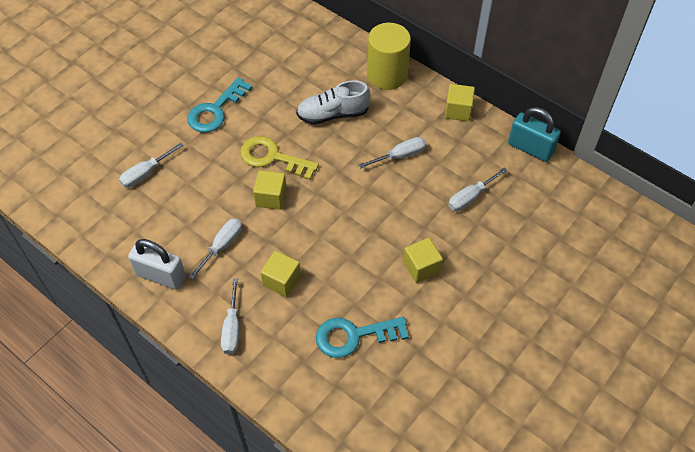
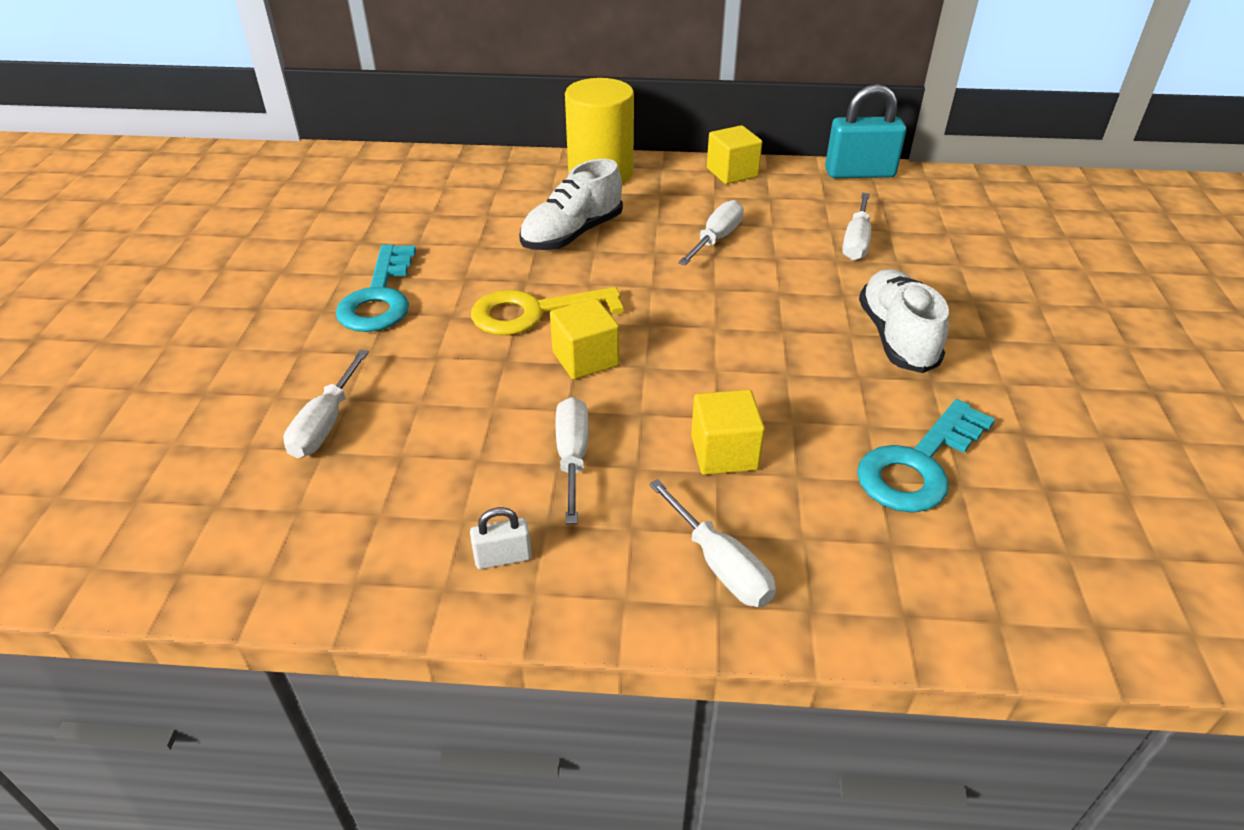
camera: 35 degrees left, 15 degrees down
white padlock [128,239,186,290] -> white padlock [470,507,532,569], size x0.49
yellow cube [403,238,443,283] -> white shoe [859,269,949,373]

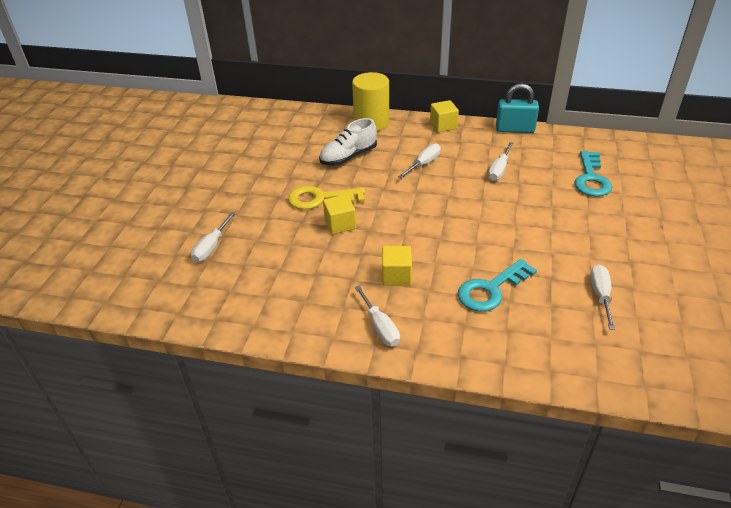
camera: 10 degrees right, 0 degrees up
turquoise key [335,244,416,332] -> turquoise key moved to [574,151,612,197]
white padlock [470,507,532,569] -> none
white screwdriver [556,397,588,524] -> white screwdriver moved to [590,264,615,330]
white shoe [859,269,949,373] -> none

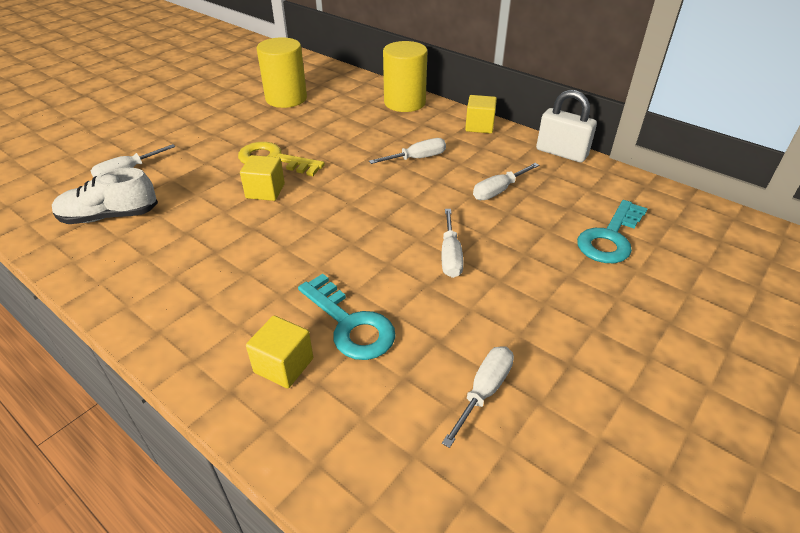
camera: 25 degrees right, 0 degrees up
white shoe [319,118,377,166] -> white shoe moved to [52,168,158,224]
white screwdriver [355,286,400,347] -> white screwdriver moved to [441,209,464,278]
yellow cube [382,246,412,286] -> yellow cube moved to [246,316,313,388]
turquoise key [458,259,537,312] -> turquoise key turned 120 degrees counterclockwise [298,274,396,360]
turquoise padlock [496,83,539,133] -> white padlock [536,90,597,162]
none -> yellow cylinder [256,37,307,108]

